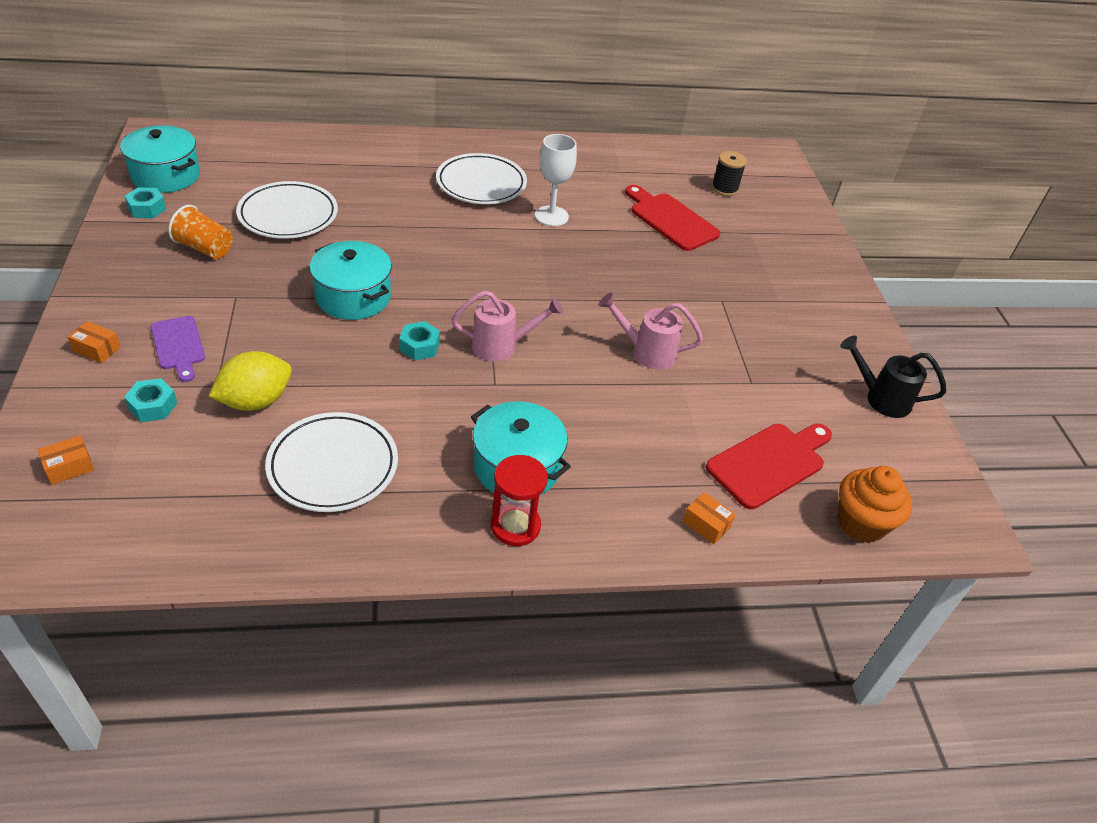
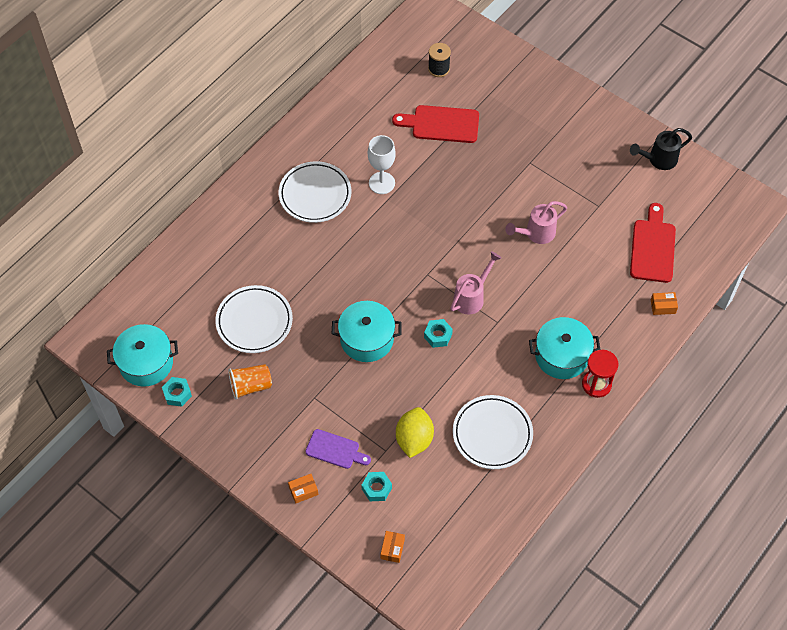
camera: 40 degrees left, 15 degrees up
orange cupcake [837,466,912,543] -> none

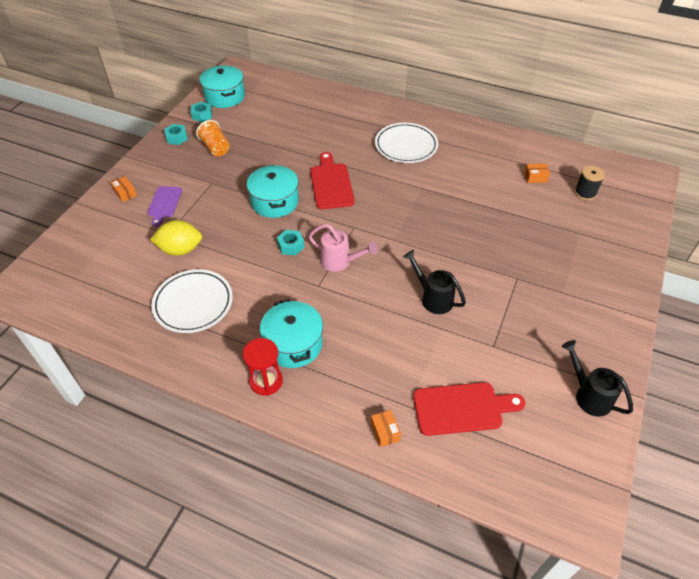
camera: 75 degrees right, 10 degrees down
white plate [215,285,293,353] -> none
turquoise nut [361,472,392,501] -> turquoise nut moved to [164,124,188,145]
white goblet [368,135,396,194] -> none
orange box [381,531,405,563] -> orange box moved to [524,164,550,183]
red cutting board [392,105,479,143] -> red cutting board moved to [310,152,355,209]
pink watering can [505,201,567,244] -> black watering can [403,250,466,314]

